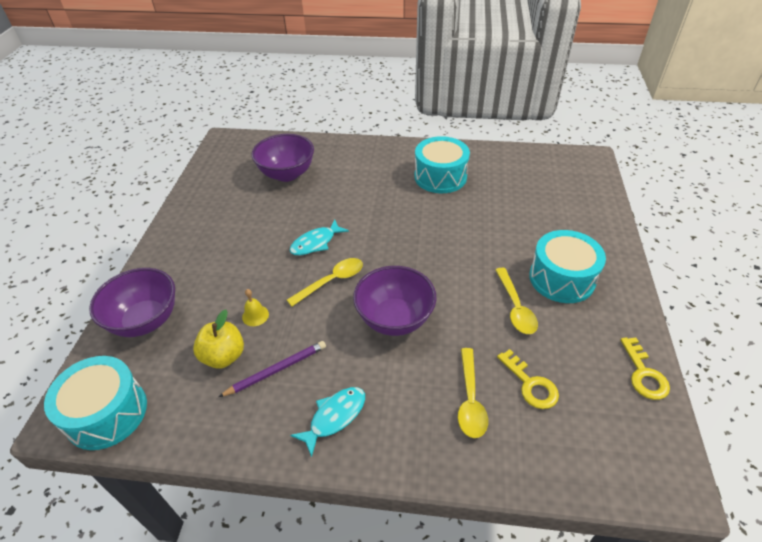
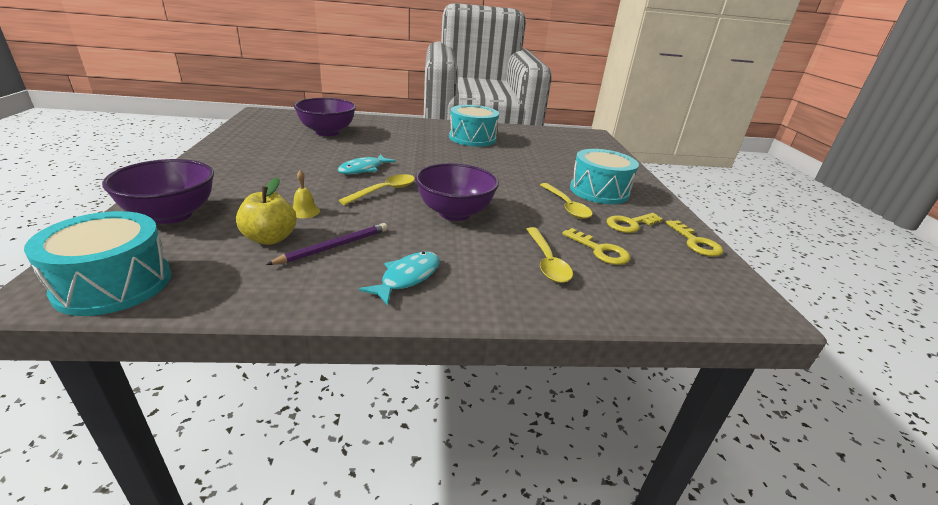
camera: 15 degrees left, 15 degrees down
none -> yellow key [607,213,663,233]

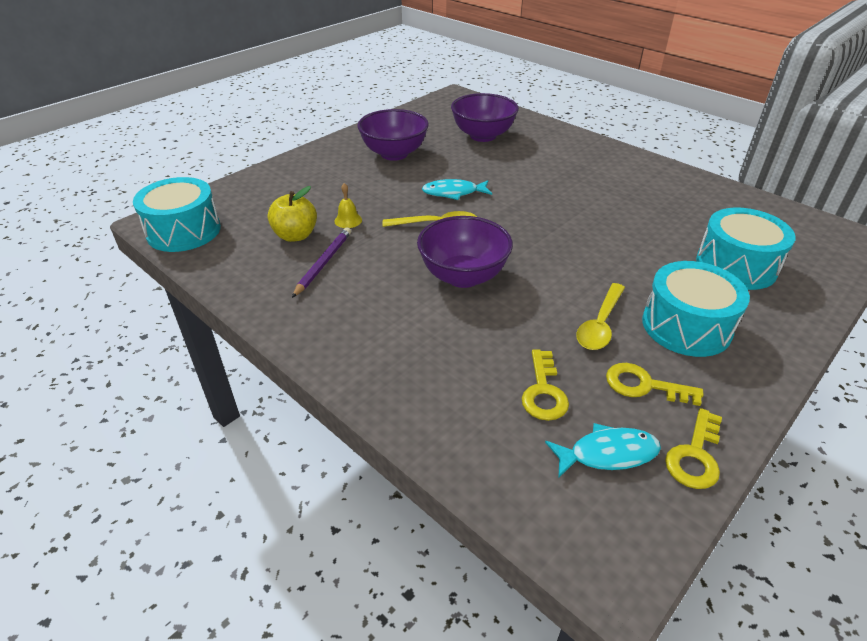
camera: 50 degrees right, 10 degrees up
purple bowl [102,159,214,224] -> purple bowl moved to [357,109,429,161]
purple pencil [266,223,388,265] -> purple pencil turned 75 degrees counterclockwise [292,227,351,298]
turquoise fish [359,252,440,306] -> turquoise fish moved to [545,423,661,478]
turquoise drum [449,105,499,147] -> turquoise drum moved to [696,208,796,290]
yellow spoon [526,227,573,283] -> none

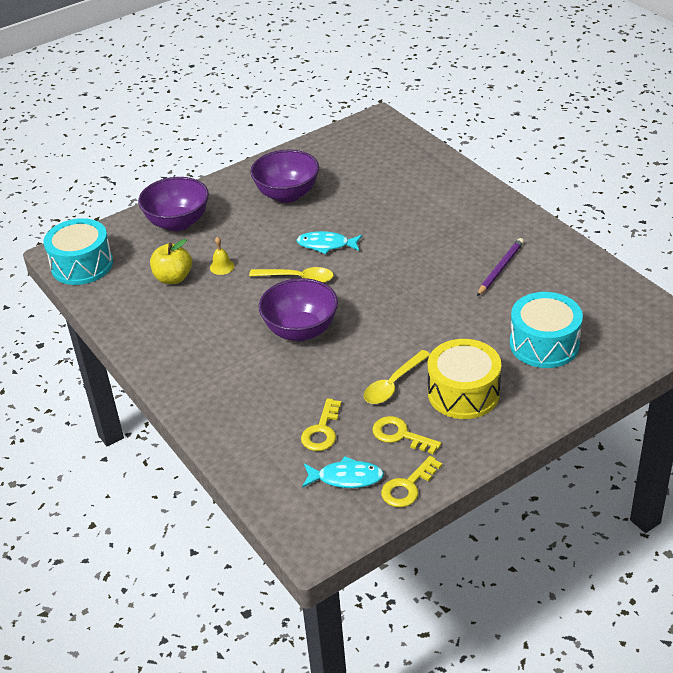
camera: 15 degrees right, 0 degrees up
purple pencil [292,227,351,298] -> purple pencil moved to [477,238,524,296]
purple bowl [451,93,519,142] -> purple bowl moved to [138,177,209,231]
turquoise drum [642,261,750,357] -> yellow drum [428,339,501,419]

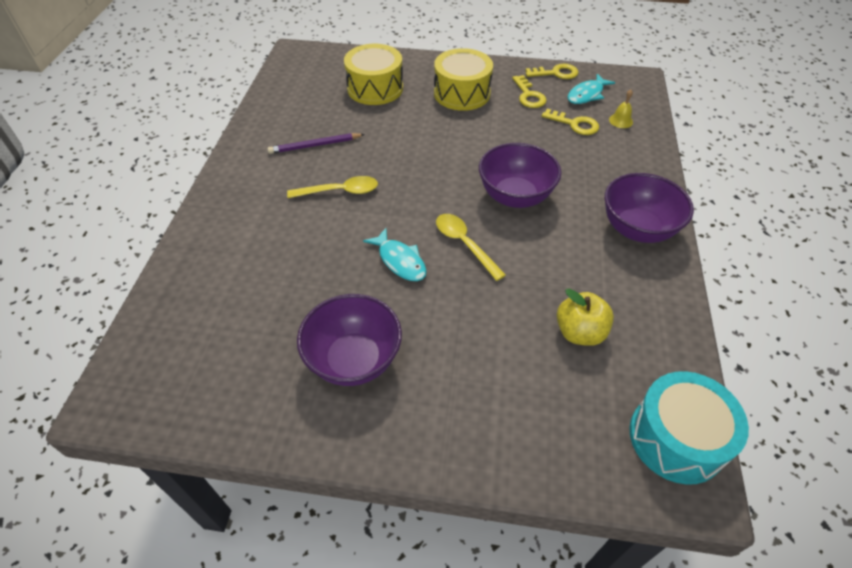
camera: 140 degrees left, 10 degrees up
purple bowl [138,177,209,231] -> purple bowl moved to [605,173,694,243]
yellow bell [210,237,234,275] -> yellow bell moved to [609,90,633,128]
yellow key [301,398,341,451] -> yellow key turned 60 degrees clockwise [542,109,599,135]
turquoise fish [302,456,384,488] -> turquoise fish turned 90 degrees counterclockwise [568,74,615,104]
yellow spoon [364,350,430,404] -> yellow spoon moved to [287,176,378,198]
turquoise drum [510,292,583,368] -> yellow drum [344,44,403,105]

